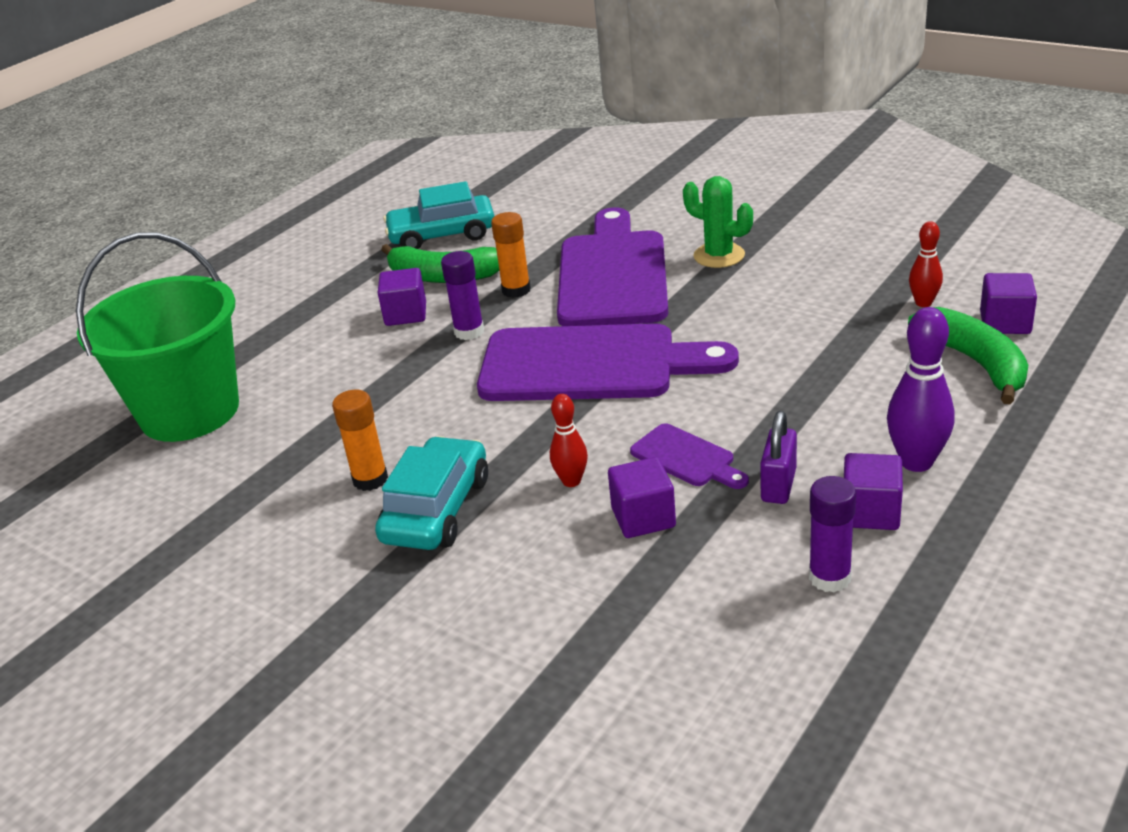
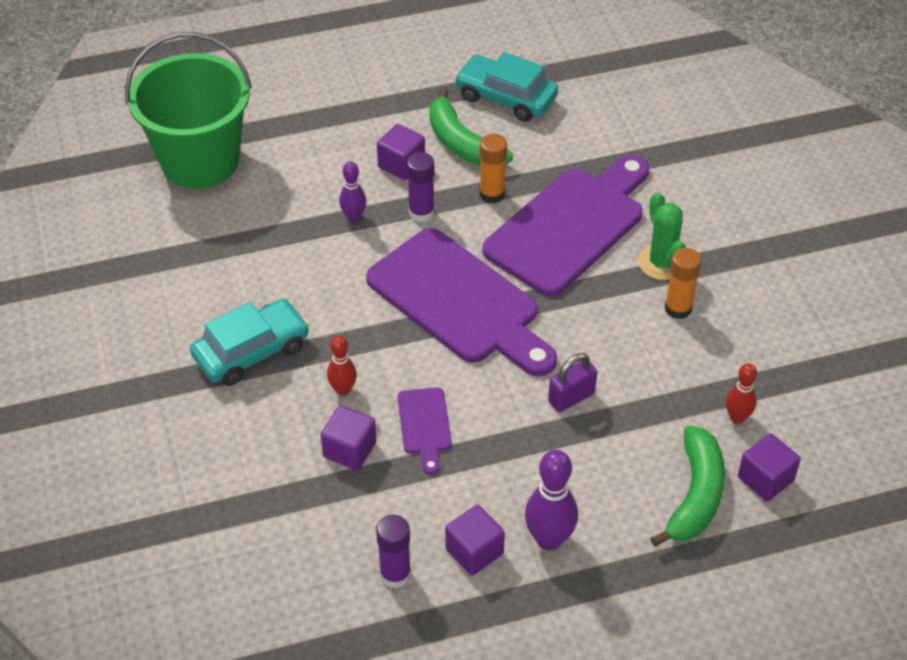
camera: 35 degrees right, 15 degrees up
orange glue stick [332,390,388,491] -> orange glue stick moved to [665,248,701,319]
purple padlock [760,411,797,504] -> purple padlock moved to [548,353,597,412]
none -> purple bowling pin [339,162,366,222]

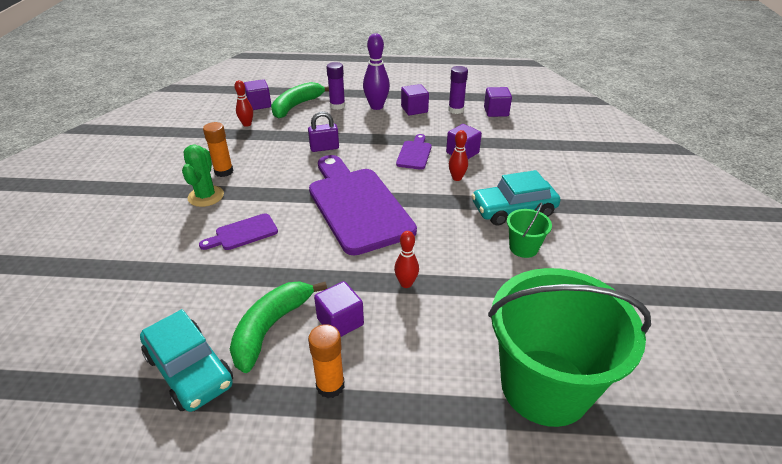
camera: 160 degrees left, 10 degrees down
purple bowling pin [339,162,366,222] -> red bowling pin [394,231,419,288]
purple glue stick [407,152,435,222] -> purple glue stick moved to [326,62,345,110]
green banana [429,87,513,166] -> green banana turned 135 degrees counterclockwise [230,281,327,373]
orange glue stick [479,134,507,203] -> orange glue stick moved to [308,324,345,398]
purple cutting board [482,155,649,296] -> purple cutting board [199,213,278,250], size x0.44
none -> purple cube [484,87,512,117]
none -> green bucket [507,203,552,258]

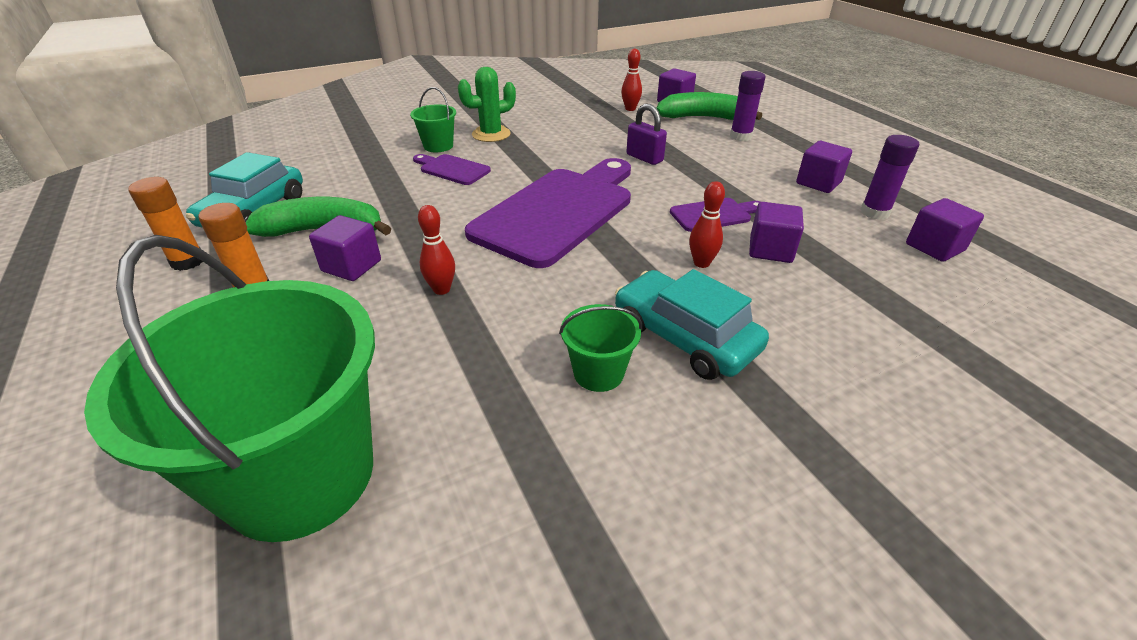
camera: 60 degrees right, 0 degrees up
orange glue stick [203,122,234,177] -> orange glue stick moved to [128,177,203,271]
purple bowling pin [363,33,390,110] -> none
none -> green bucket [410,87,456,152]

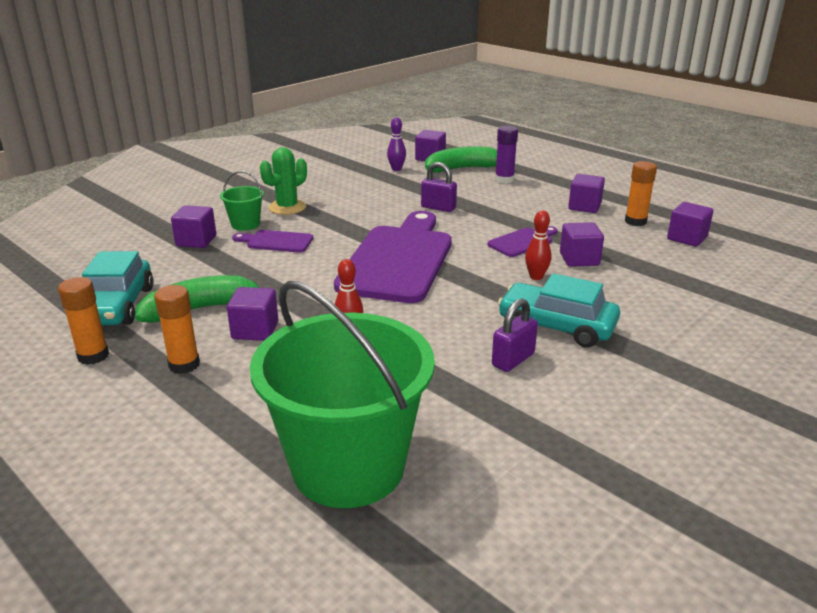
camera: 20 degrees left, 10 degrees down
green bucket [559,304,642,392] -> purple padlock [492,298,538,372]
red bowling pin [621,49,642,111] -> purple bowling pin [387,117,406,171]
purple glue stick [860,135,919,220] -> orange glue stick [625,161,657,226]
none -> purple cube [171,205,216,248]

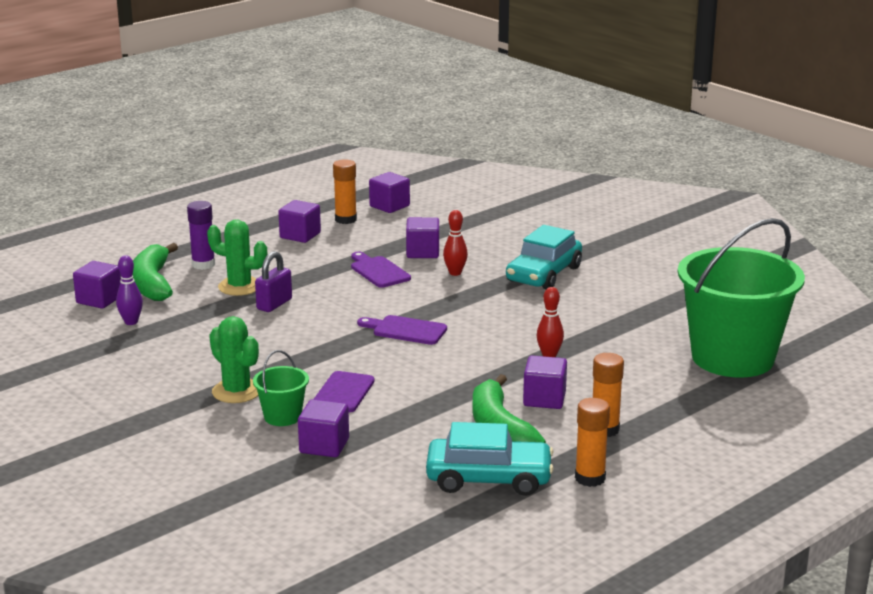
camera: 85 degrees left, 5 degrees down
purple cutting board [334,211,452,303] -> purple cutting board [357,315,447,345], size x0.44
purple padlock [492,298,538,372] -> none
none -> green cactus [207,220,267,296]

